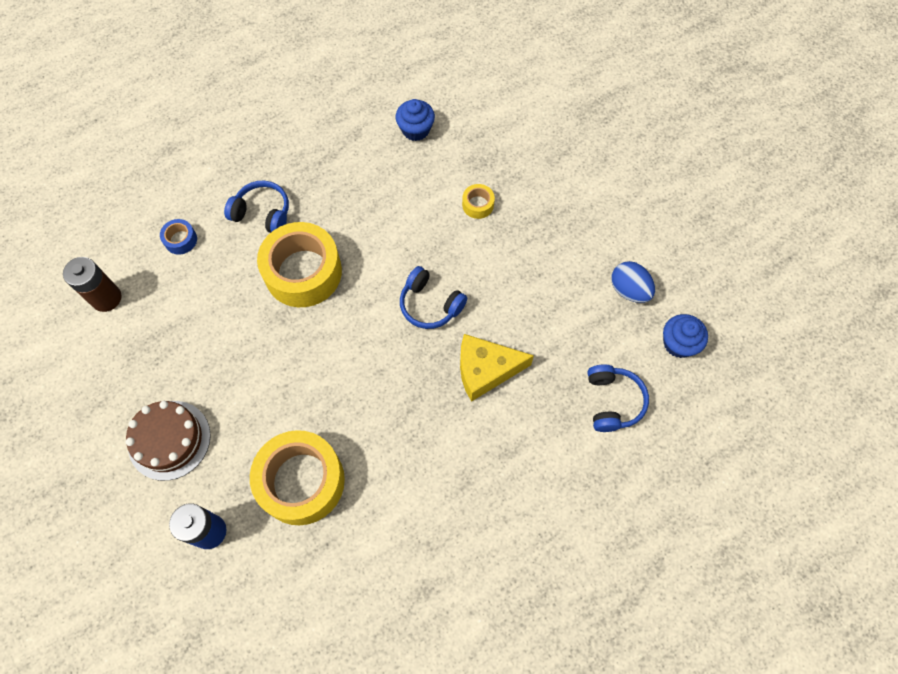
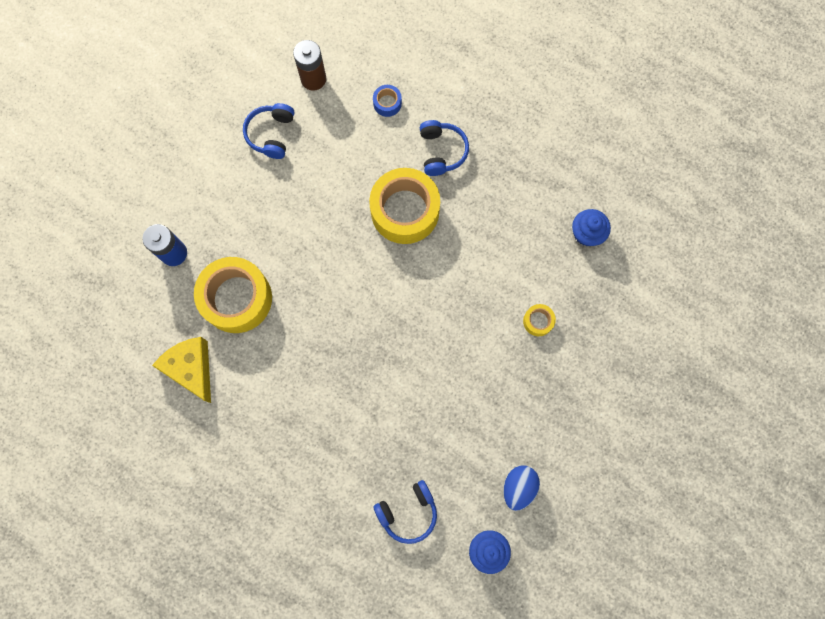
camera: 65 degrees right, 10 degrees up
brown cake [126,401,211,481] -> none
blue headphones [400,266,467,329] -> blue headphones moved to [243,103,295,159]
yellow cheese [460,334,534,402] -> yellow cheese moved to [152,337,211,403]

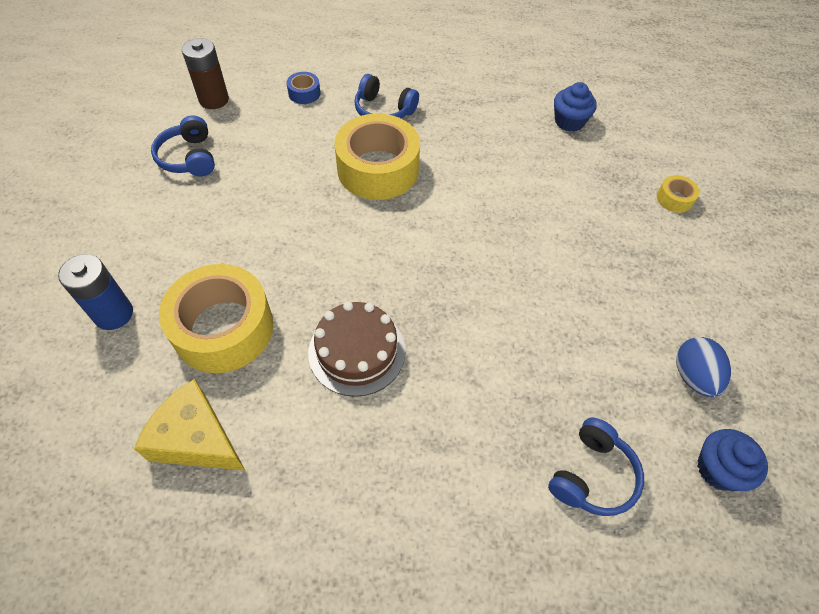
camera: 30 degrees left, 20 degrees down
blue headphones [420,120,469,176] -> blue headphones turned 150 degrees clockwise [354,74,419,119]
yellow tape [523,304,556,336] -> yellow tape moved to [657,175,700,213]
none -> brown cake [308,301,405,397]

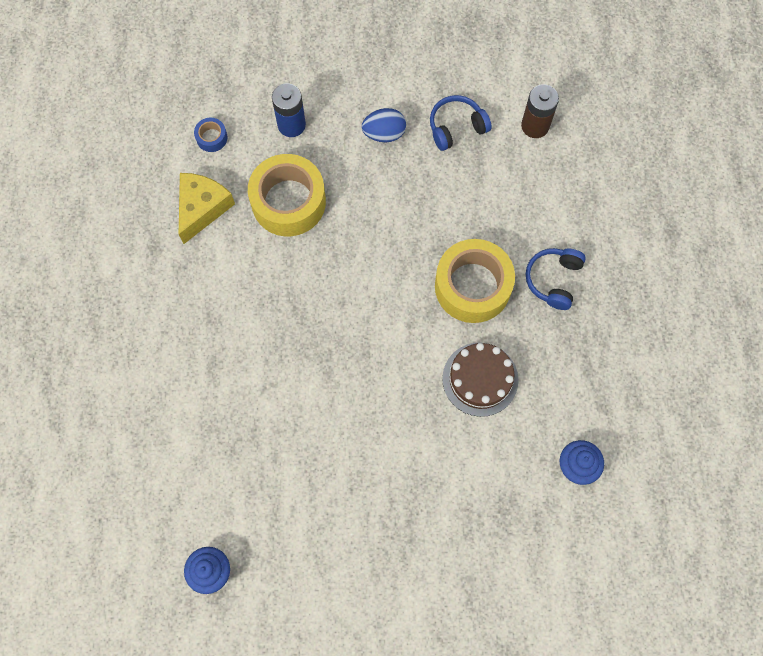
camera: 85 degrees right, 15 degrees up
blue tape [286,72,320,104] -> blue tape moved to [194,118,228,152]
brown cake [308,301,405,397] -> brown cake moved to [442,343,519,417]
blue headphones [548,417,644,516] -> none
yellow tape [657,175,700,213] -> none
blue egg [676,337,731,397] -> blue egg moved to [362,108,406,142]

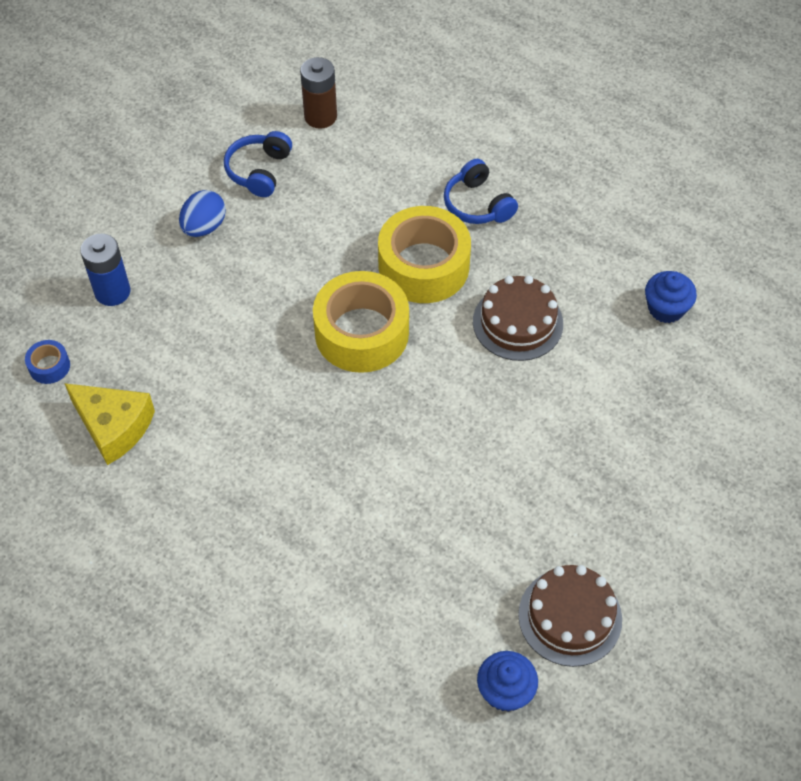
camera: 50 degrees left, 15 degrees down
yellow cheese [179,173,235,244] -> yellow cheese turned 150 degrees clockwise [64,383,155,465]
yellow tape [248,154,326,236] -> yellow tape moved to [313,271,409,373]
none -> brown cake [518,565,622,667]

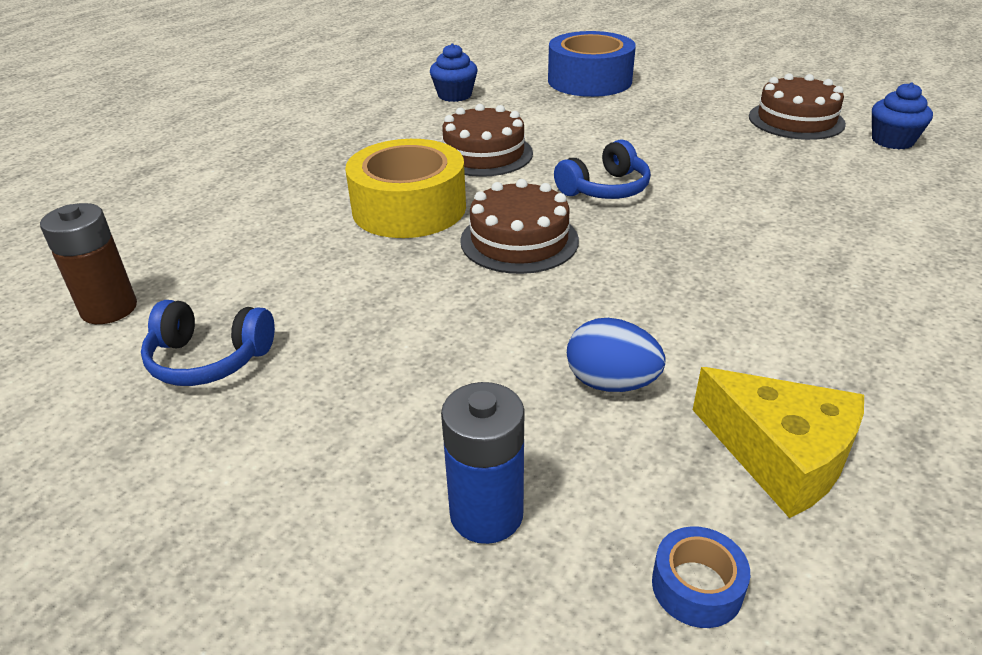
camera: 95 degrees left, 20 degrees down
yellow cheese [64,383,155,465] -> yellow cheese turned 105 degrees clockwise [693,367,864,518]
blue egg [179,190,226,237] -> blue egg moved to [567,318,666,392]
yellow tape [313,271,409,373] -> brown cake [460,179,579,274]
blue headphones [444,159,518,224] -> blue headphones moved to [554,139,651,199]
none -> blue tape [548,31,636,97]

